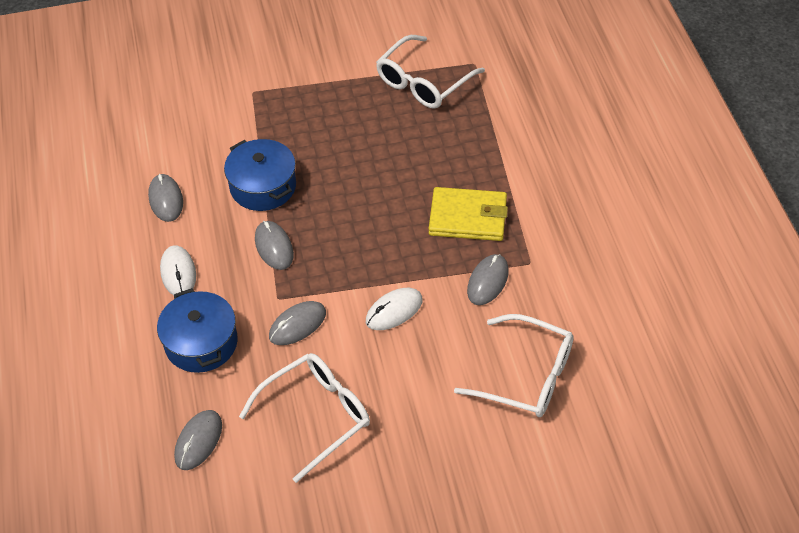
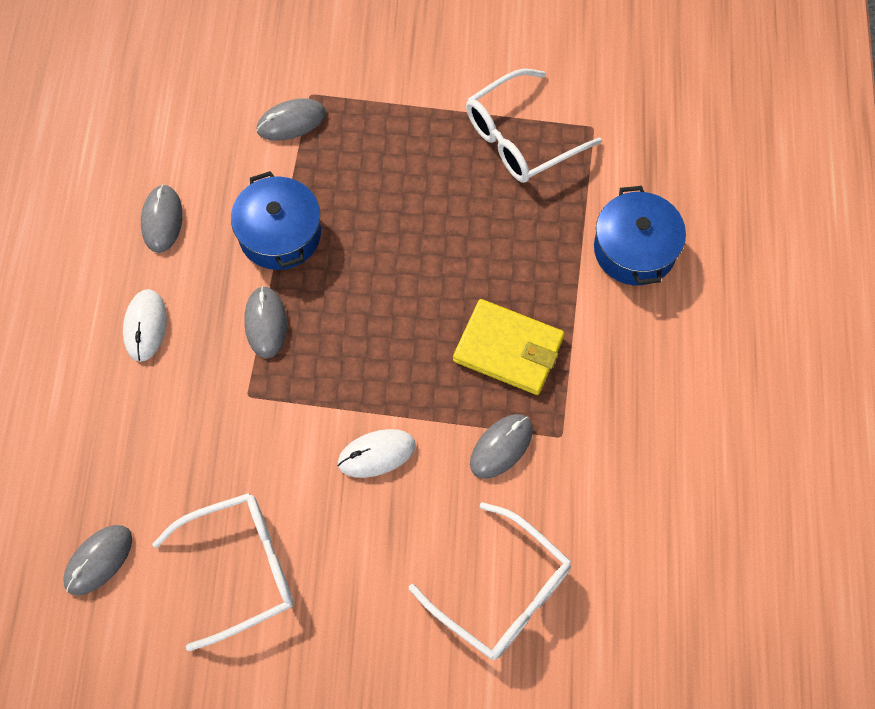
camera: 15 degrees right, 15 degrees up
blue pot [157,288,238,373] -> blue pot moved to [594,186,686,285]
grey mouse [269,301,326,345] -> grey mouse moved to [256,98,326,141]

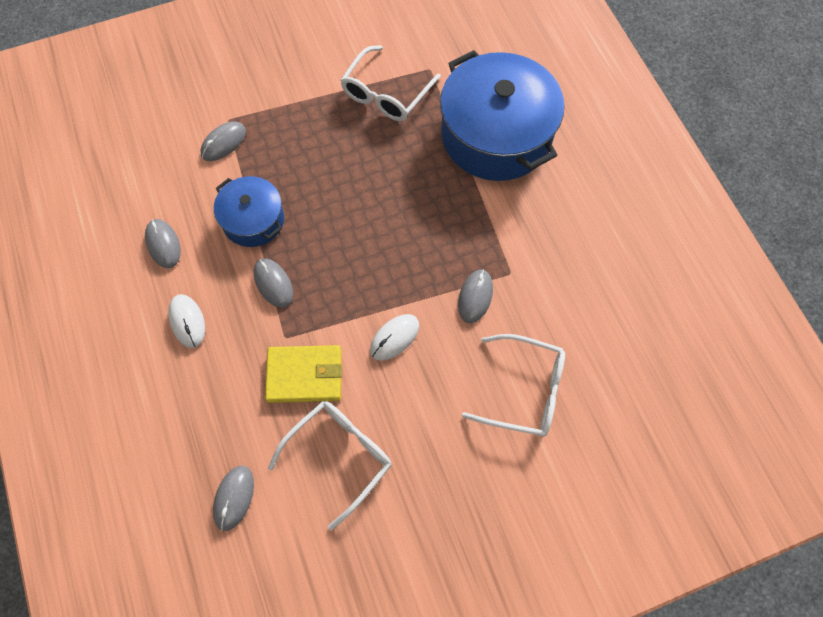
camera: 25 degrees left, 0 degrees up
yellow wallet [453,299,565,395] -> yellow wallet moved to [265,345,342,403]
blue pot [594,186,686,285] -> blue pot [440,50,564,181], size x1.87

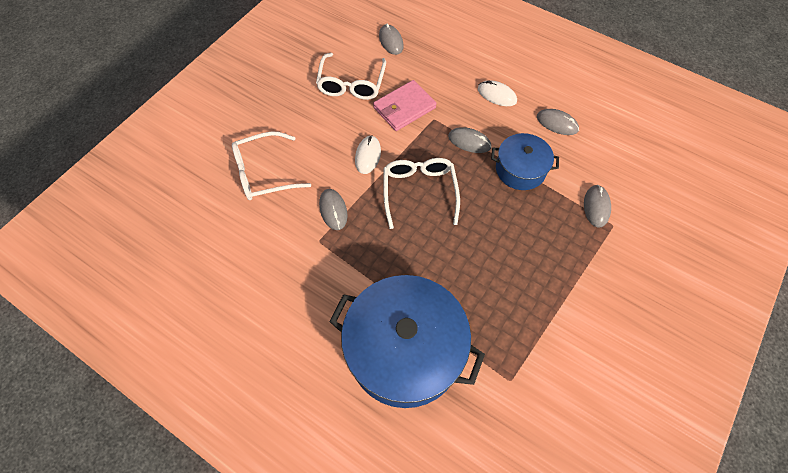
camera: 145 degrees right, 5 degrees down
yellow wallet [265,345,342,403] -> pink wallet [373,80,437,131]
white glasses [341,45,441,121] -> white glasses moved to [383,158,460,229]

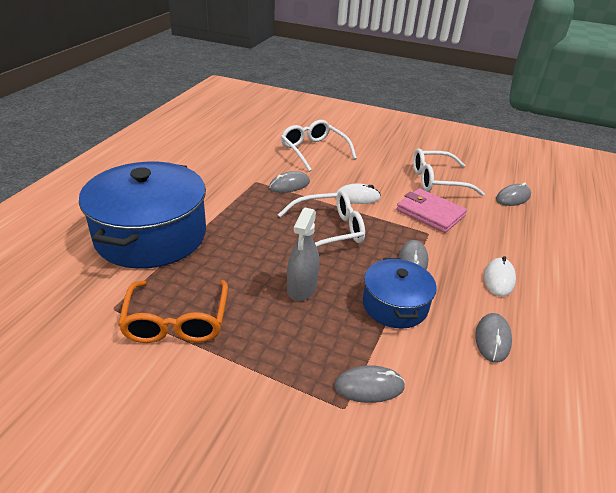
camera: 75 degrees right, 25 degrees down
none -> orange glasses [118,280,228,343]
none -> grey spray bottle [287,208,319,301]

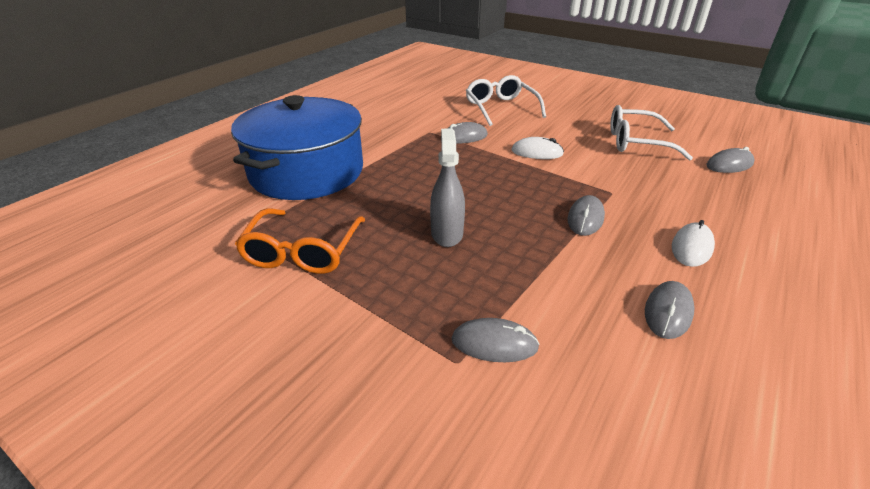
camera: 15 degrees right, 0 degrees up
white glasses [278,190,365,247] -> none
grey spray bottle [287,208,319,301] -> grey spray bottle turned 150 degrees clockwise [430,129,465,247]
blue pot [363,258,437,329] -> none
pink wallet [396,188,467,233] -> none

